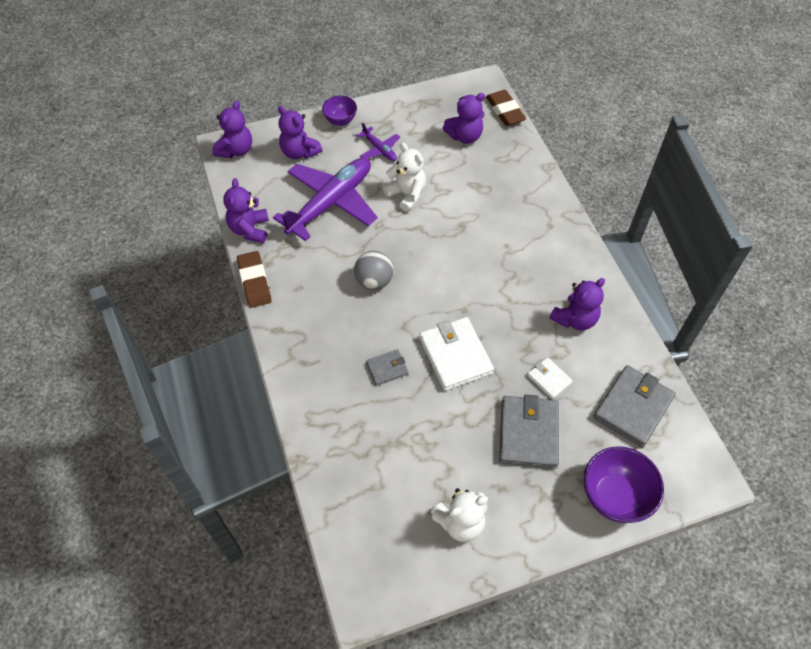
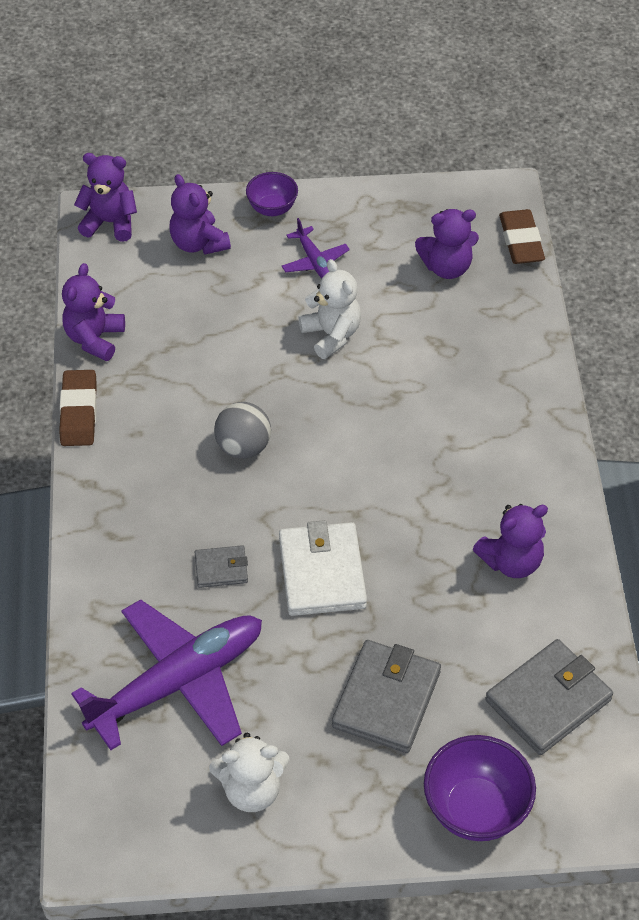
camera: 15 degrees right, 5 degrees down
purple teddy bear [212,101,252,158] -> purple teddy bear turned 120 degrees counterclockwise [74,153,137,242]
purple plane [273,158,377,241] -> purple plane moved to [71,599,262,750]
white wallet [527,357,573,399] -> none

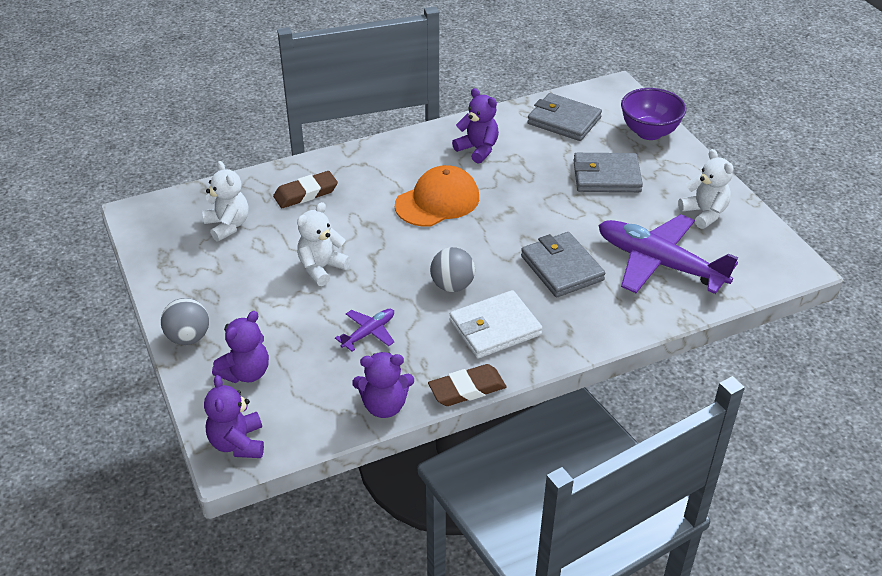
camera: 110 degrees left, 10 degrees down
grey wallet [195,545,248,588] -> grey wallet [521,232,605,297], size x1.89
purple bowl [246,172,298,216] -> grey ball [161,298,209,345]
white wallet [279,520,367,616] -> white wallet moved to [450,290,542,359]
purple plane [282,218,350,278] -> purple plane moved to [335,309,394,351]
purple teddy bear [415,209,479,279] -> white teddy bear [202,161,248,242]
brown eraser [499,209,545,264] -> brown eraser moved to [273,171,338,208]
none -> orange cap [395,165,479,227]

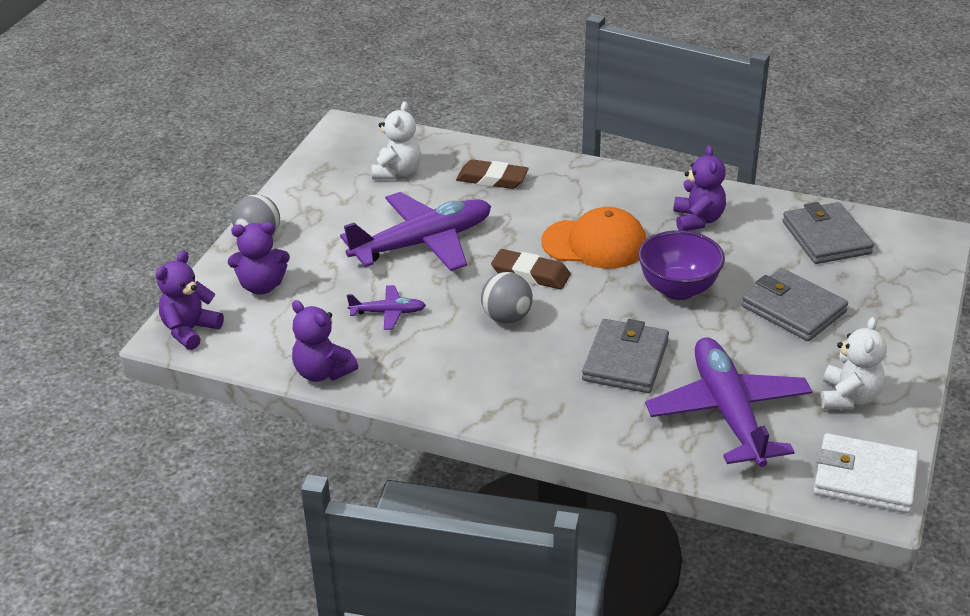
camera: 45 degrees right, 5 degrees down
white teddy bear [297,202,351,286] -> purple plane [340,192,491,271]
brown eraser [428,364,506,406] -> brown eraser moved to [491,249,571,290]
white wallet [450,290,542,359] -> white wallet moved to [813,433,919,513]
purple bowl [621,88,686,140] -> purple bowl moved to [638,230,725,300]

